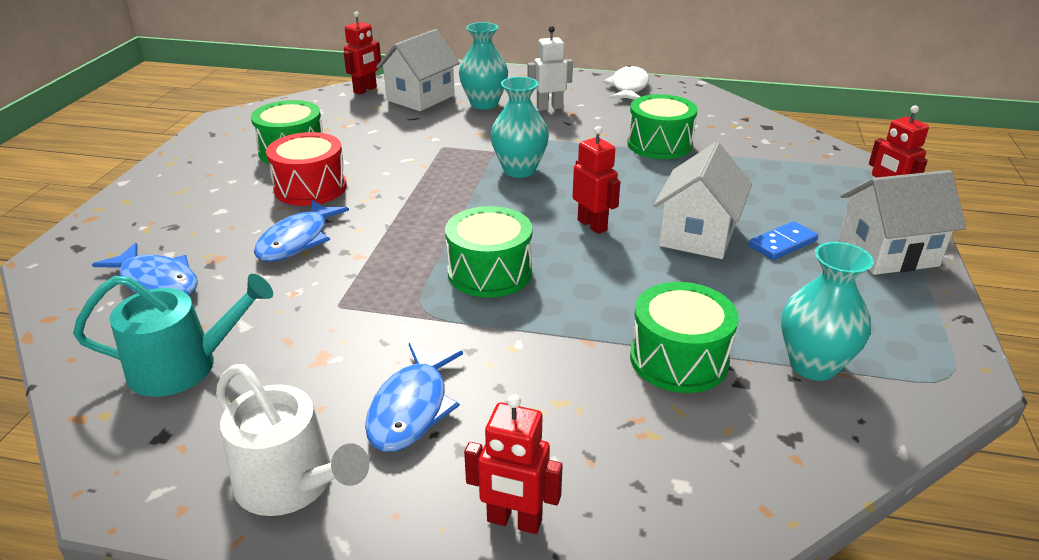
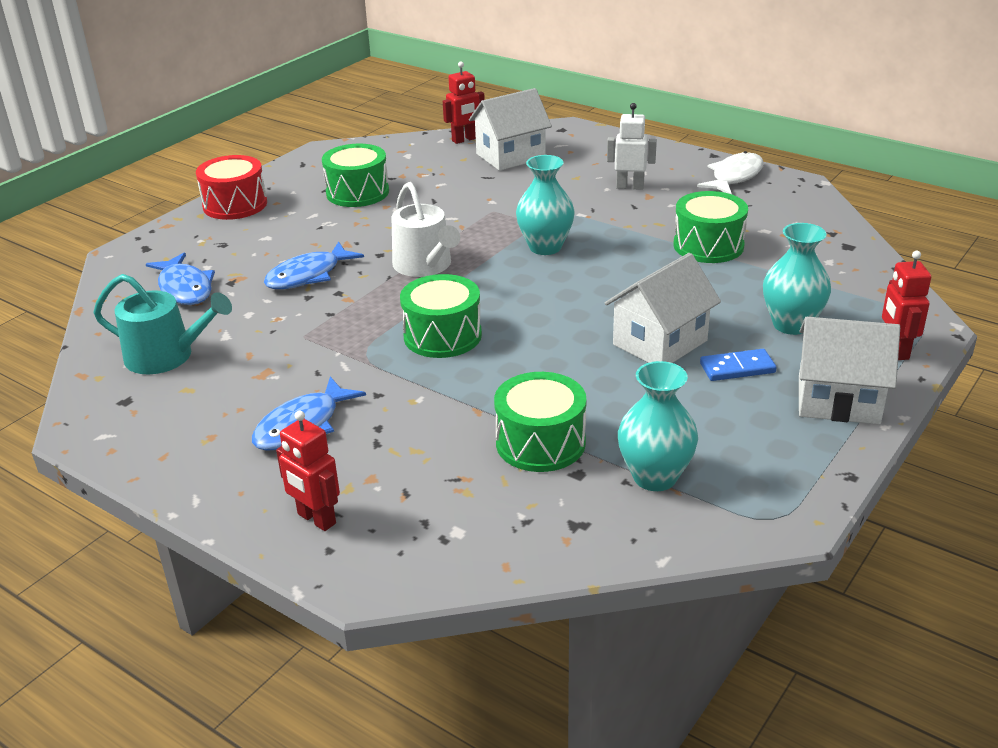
camera: 25 degrees right, 0 degrees up
white watering can [216,364,369,516] -> white watering can moved to [392,182,460,277]
red drum [266,132,347,206] -> red drum moved to [196,155,267,220]
turquoise vase [459,22,508,110] -> turquoise vase moved to [763,223,831,335]
red robot [573,126,620,234] -> none

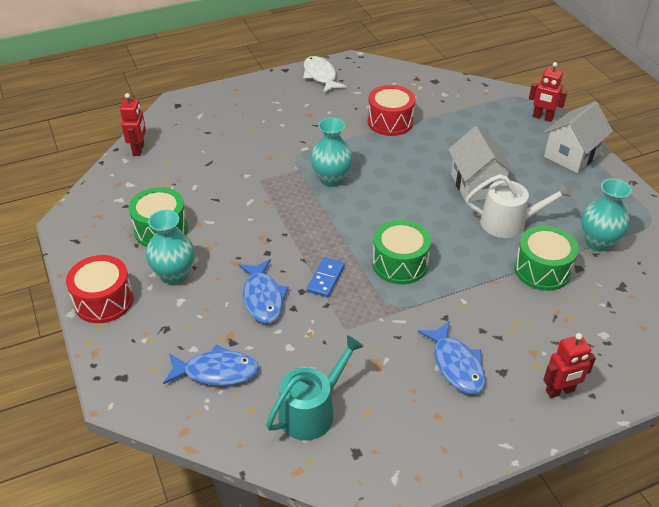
camera: 60 degrees left, 10 degrees up
white watering can [392,182,460,277] -> white watering can moved to [466,174,572,238]
white house [469,88,552,171] -> none
white robot [607,103,657,190] -> none
green drum [674,191,748,263] -> red drum [368,85,415,136]
blue domino [700,349,777,381] -> blue domino moved to [307,257,345,297]
turquoise vase [763,223,831,335] -> turquoise vase moved to [146,210,194,284]

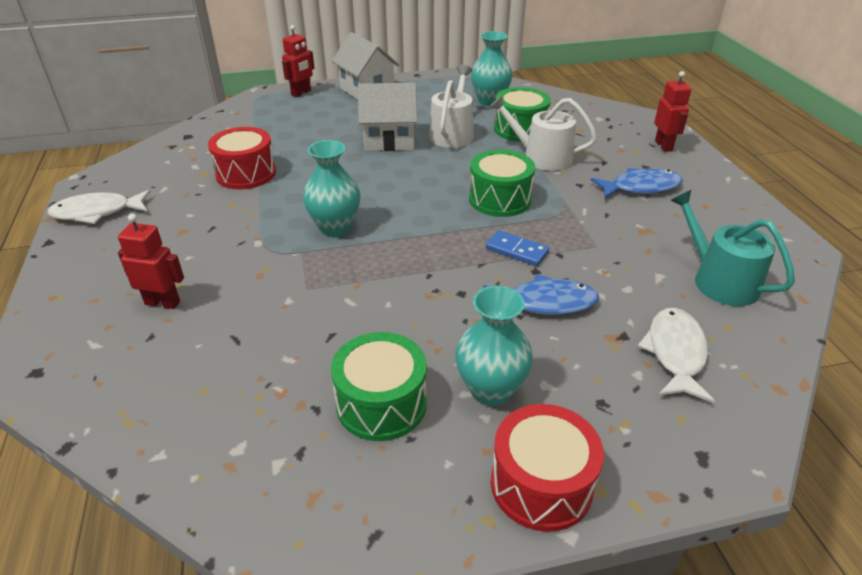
camera: 80 degrees left, 5 degrees down
red robot [120,93,146,156] -> red robot moved to [118,214,184,309]
blue fish [163,345,259,386] -> white fish [638,308,714,403]
none -> white watering can [489,95,597,171]

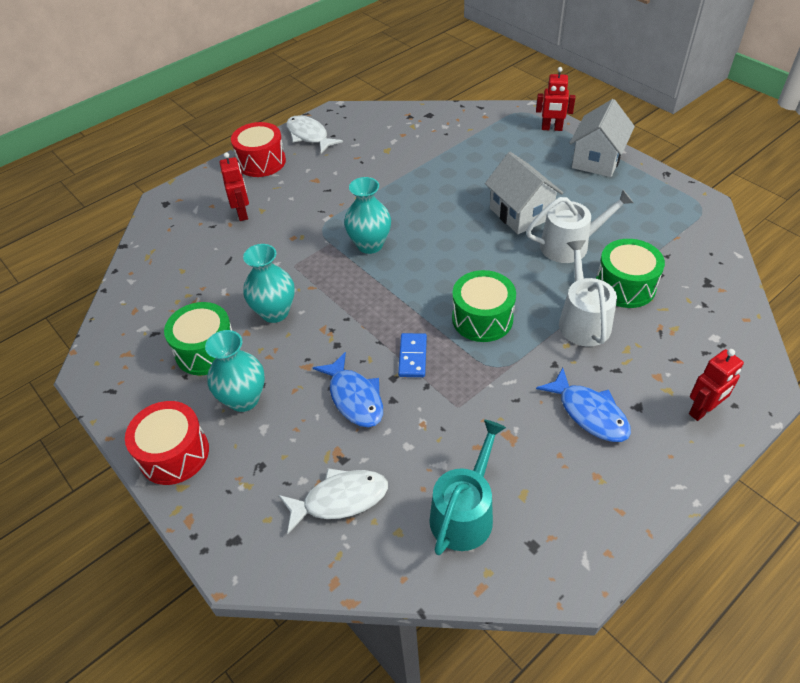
camera: 65 degrees right, 10 degrees up
red drum [208,127,276,189] -> red drum moved to [231,122,286,177]
turquoise vase [471,31,513,106] -> turquoise vase moved to [243,244,295,323]

